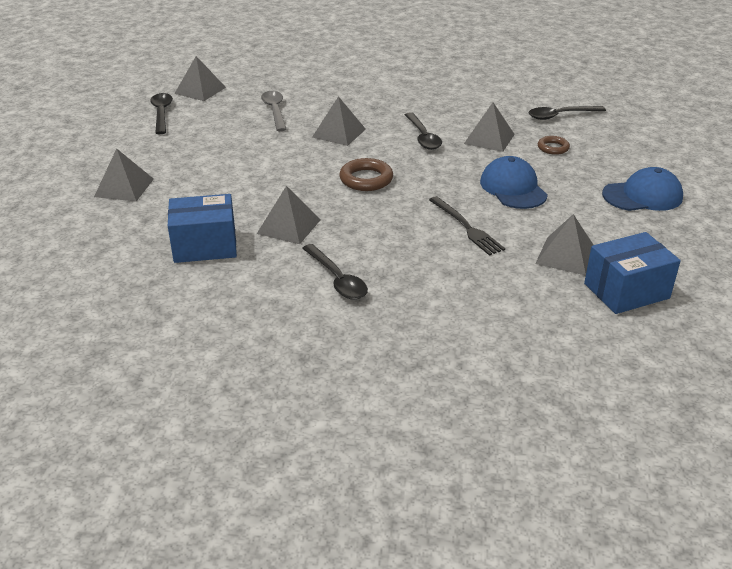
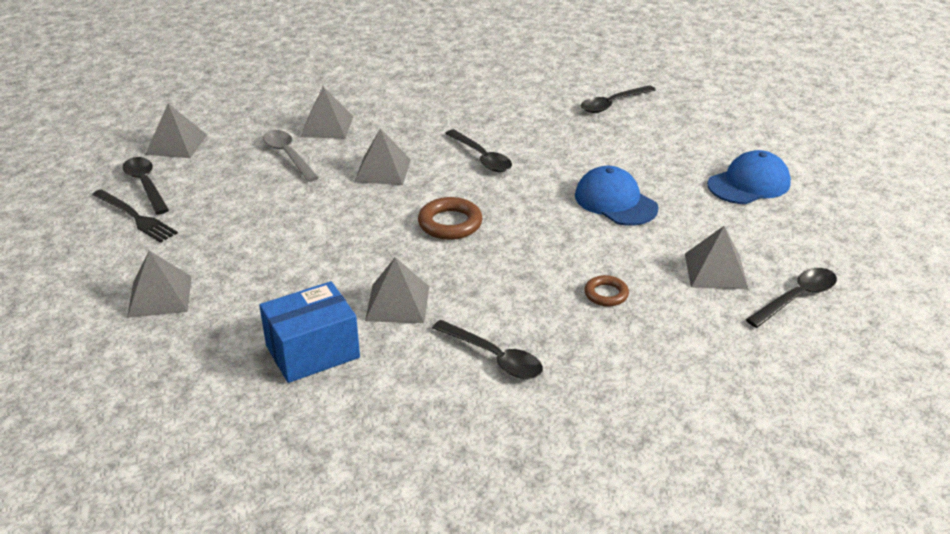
camera: 20 degrees left, 0 degrees up
black fork [429,196,505,256] -> black fork moved to [92,189,178,243]
grey pyramid [464,102,515,152] -> grey pyramid moved to [300,86,353,139]
brown ring [538,136,570,155] -> brown ring moved to [584,275,629,307]
blue box [584,232,681,314] -> black spoon [746,268,837,328]

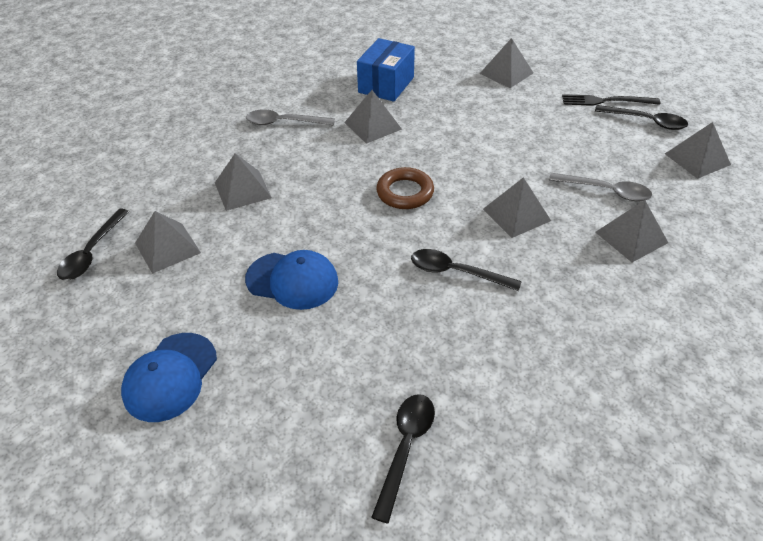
camera: 145 degrees right, 10 degrees up
black spoon [432,320,543,379] -> grey spoon [246,109,335,125]
brown ring [584,275,629,307] -> grey pyramid [215,153,272,211]

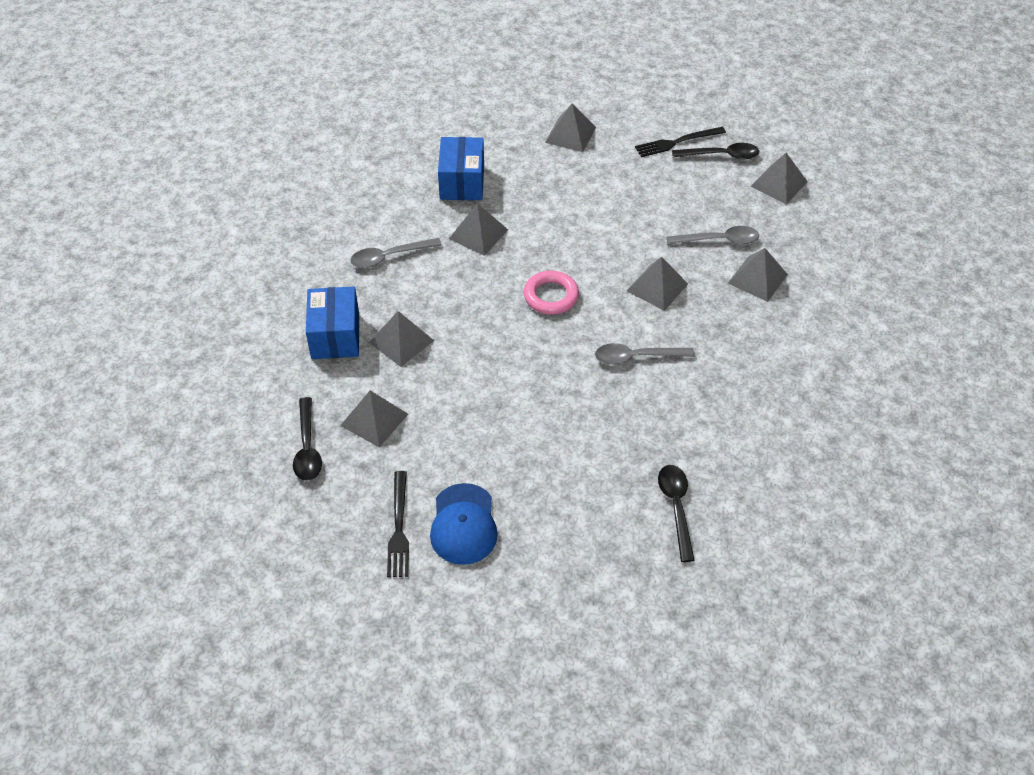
camera: 25 degrees left, 5 degrees up
blue cap [245,250,338,310] -> none
brown ring [376,167,434,209] -> pink ring [524,271,579,315]
black spoon [411,249,522,291] -> grey spoon [595,343,695,365]
none -> blue box [306,286,359,359]
none -> black fork [387,471,409,577]

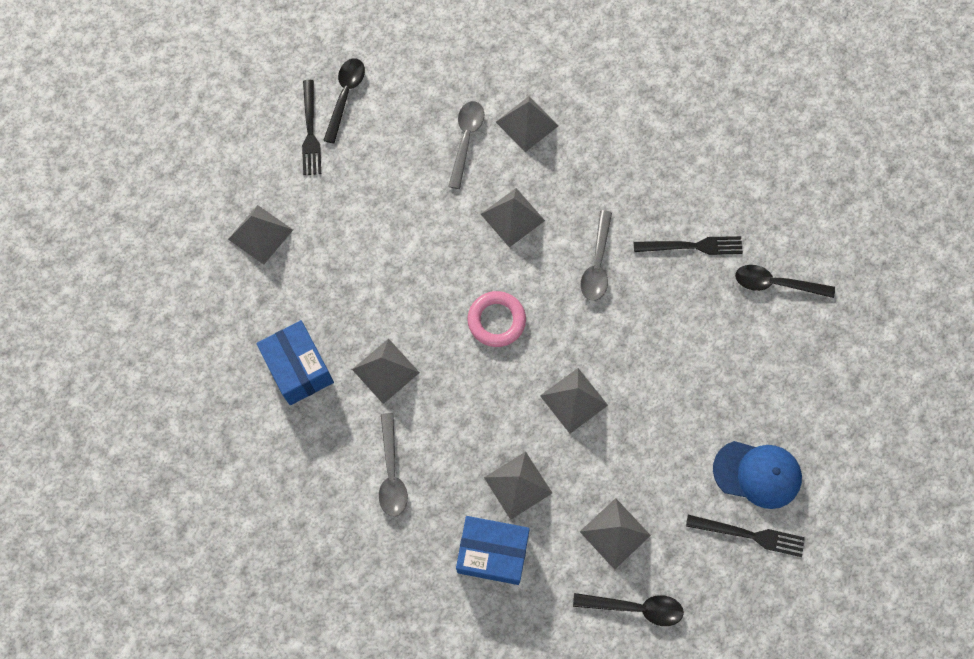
camera: 75 degrees left, 20 degrees up
blue box [438,137,484,200] -> blue box turned 45 degrees clockwise [256,320,334,405]
grey pyramid [750,153,808,204] -> grey pyramid moved to [540,368,608,433]
none -> black fork [634,236,743,255]

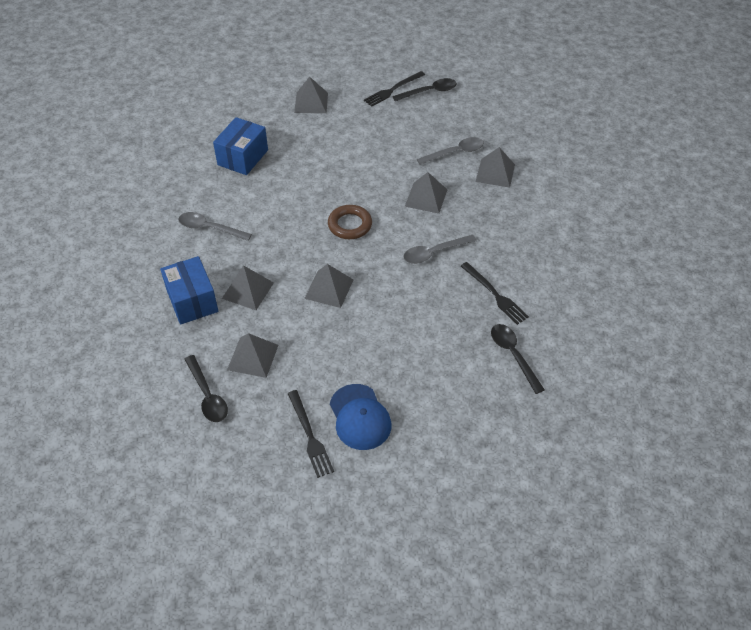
camera: 55 degrees right, 20 degrees down
grey pyramid [352,339,420,404] -> none
grey spoon [379,413,408,517] -> grey spoon turned 60 degrees clockwise [178,212,252,241]
pink ring [467,291,526,347] -> brown ring [328,205,372,239]

